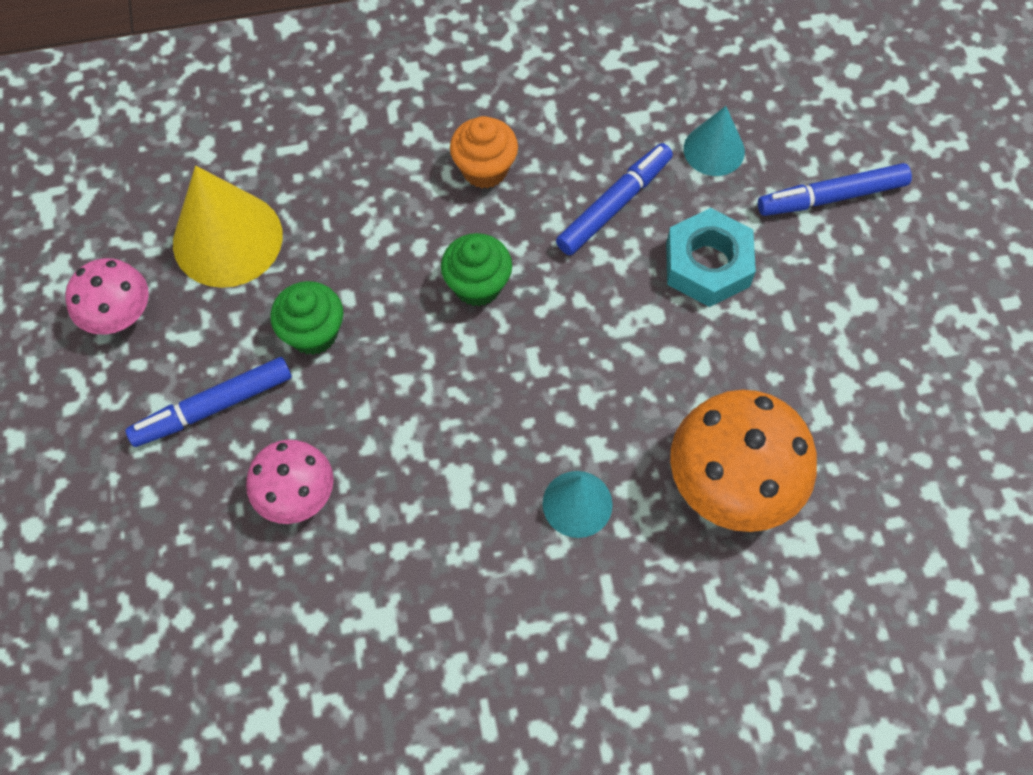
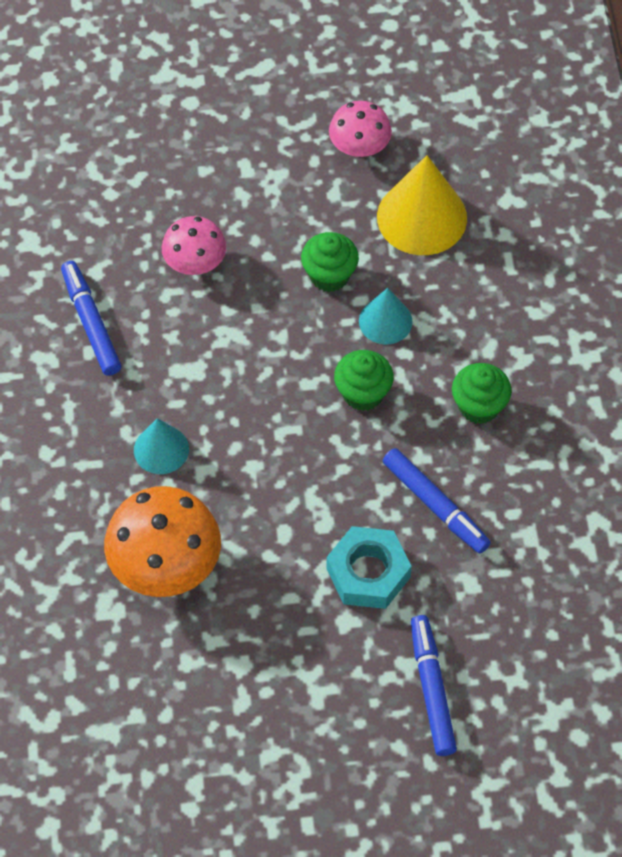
camera: 95 degrees right, 5 degrees down
blue marker [125,357,292,447] -> blue marker moved to [61,261,121,376]
orange cupcake [450,116,518,189] -> green cupcake [452,363,512,424]
turquoise cone [684,106,745,176] -> turquoise cone moved to [359,288,412,345]

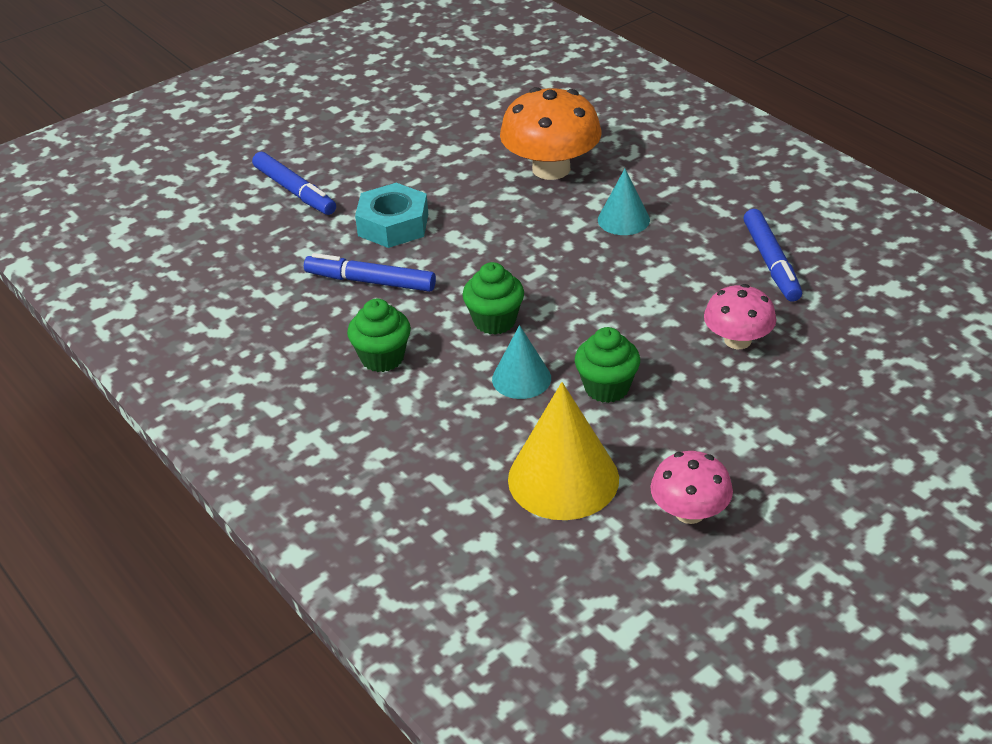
camera: 150 degrees right, 20 degrees down
blue marker [61,261,121,376] -> blue marker turned 45 degrees clockwise [743,209,802,302]

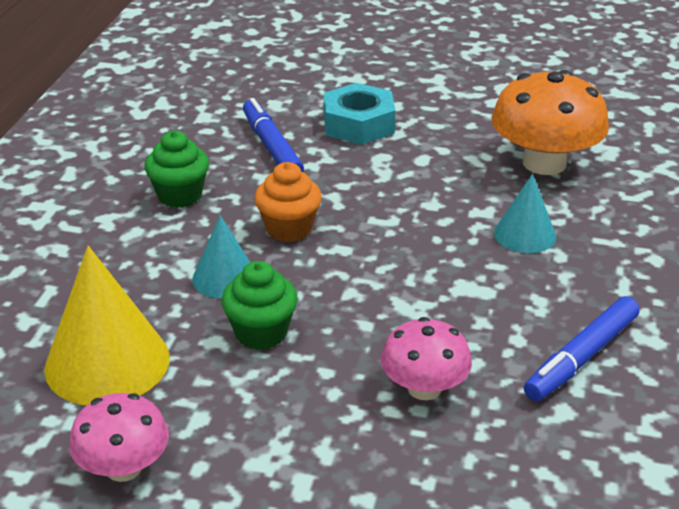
camera: 50 degrees right, 5 degrees down
blue marker [252,152,336,215] -> none
green cupcake [462,262,524,335] -> orange cupcake [254,162,322,242]

